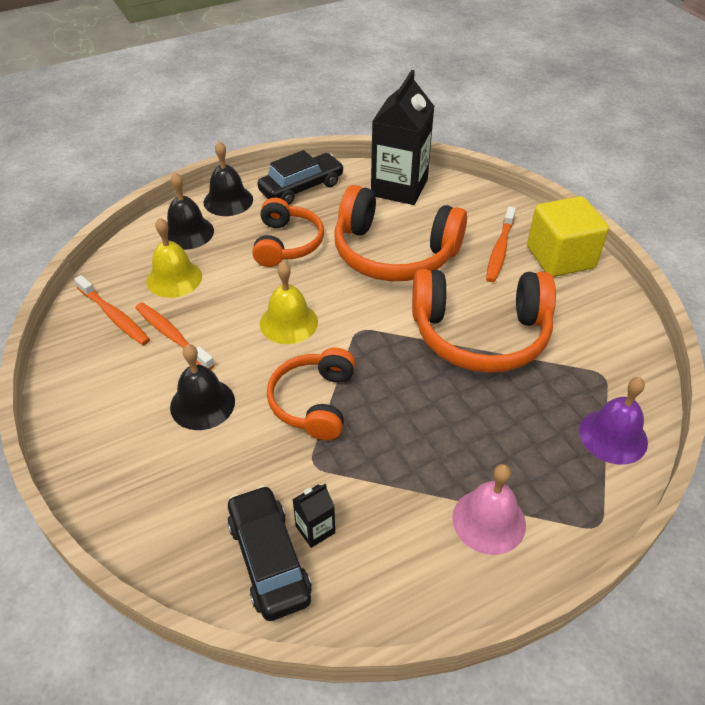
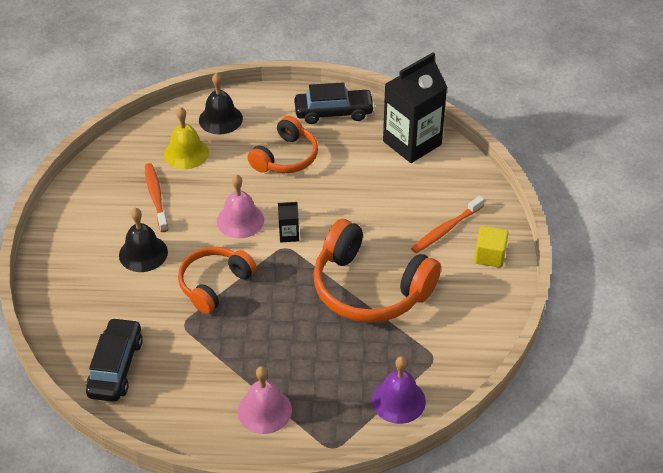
camera: 30 degrees right, 0 degrees up
orange toothbrush [74,275,150,345] -> none
black bell [204,141,253,216] -> none
yellow bell [260,262,318,344] -> pink bell [217,174,264,238]
black carton [292,484,335,548] -> black carton moved to [278,202,299,243]
orange headphones [334,185,467,281] -> none
yellow cube [527,196,609,277] -> yellow cube [474,226,509,268], size x0.58

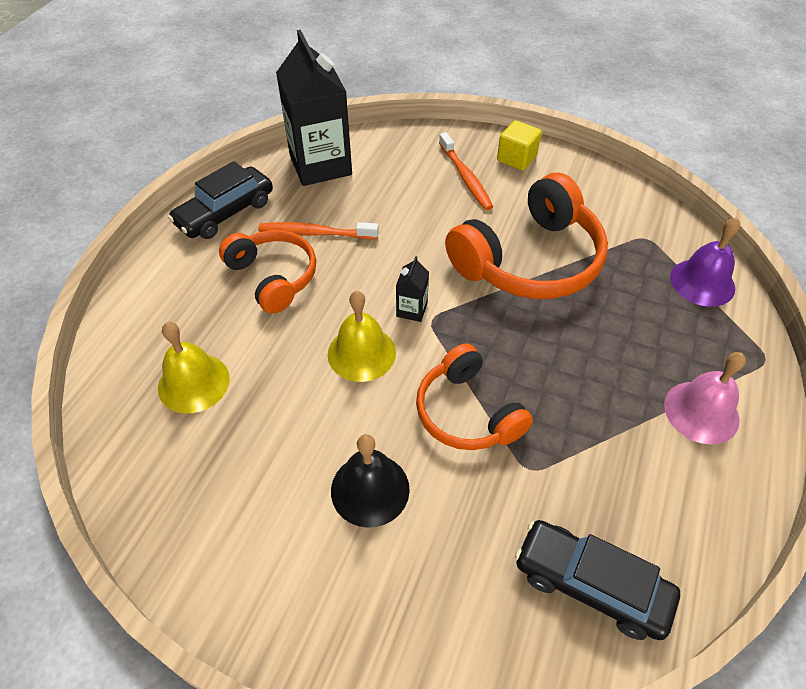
camera: 70 degrees left, 5 degrees up
orange toothbrush [145,163,168,232] -> orange toothbrush moved to [258,222,379,239]
black bell [199,73,243,134] -> none
pink bell [217,174,264,238] -> yellow bell [328,291,396,382]
black car [294,82,375,124] -> black car turned 150 degrees counterclockwise [168,161,273,239]

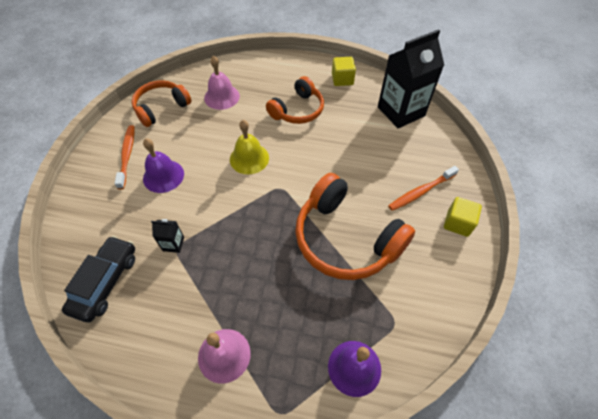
camera: 80 degrees right, 5 degrees up
yellow bell [158,322,230,414] -> pink bell [204,56,240,110]
black car [168,161,273,239] -> yellow cube [332,57,356,86]
orange toothbrush [258,222,379,239] -> orange toothbrush moved to [114,125,135,190]
black bell [331,434,410,528] -> purple bell [143,138,184,193]
black carton [396,256,429,322] -> black carton moved to [151,219,184,253]
orange headphones [416,343,533,450] -> orange headphones moved to [132,80,191,127]

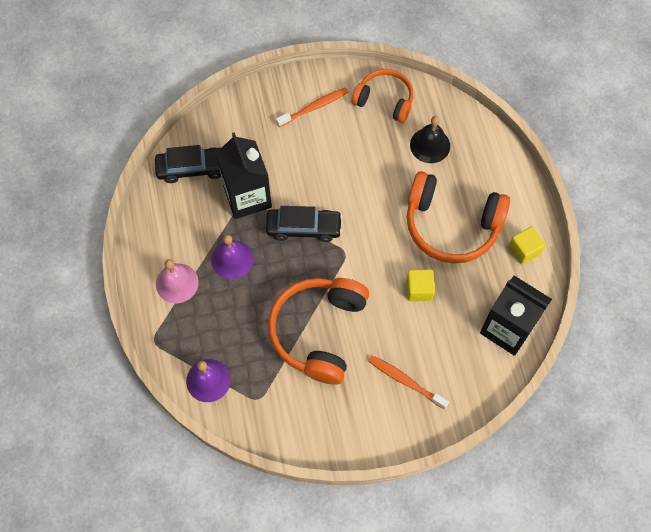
camera: 65 degrees right, 10 degrees up
purple bell [143,138,184,193] -> purple bell moved to [211,235,254,279]
black carton [151,219,184,253] -> black carton [216,132,272,219], size x2.38
pink bell [204,56,240,110] -> black bell [410,116,450,163]
yellow bell [230,120,269,174] -> none
orange headphones [266,76,324,124] -> orange headphones [407,171,510,263], size x1.60
yellow cube [444,197,482,237] -> yellow cube moved to [406,269,435,301]
none -> black car [266,206,343,242]

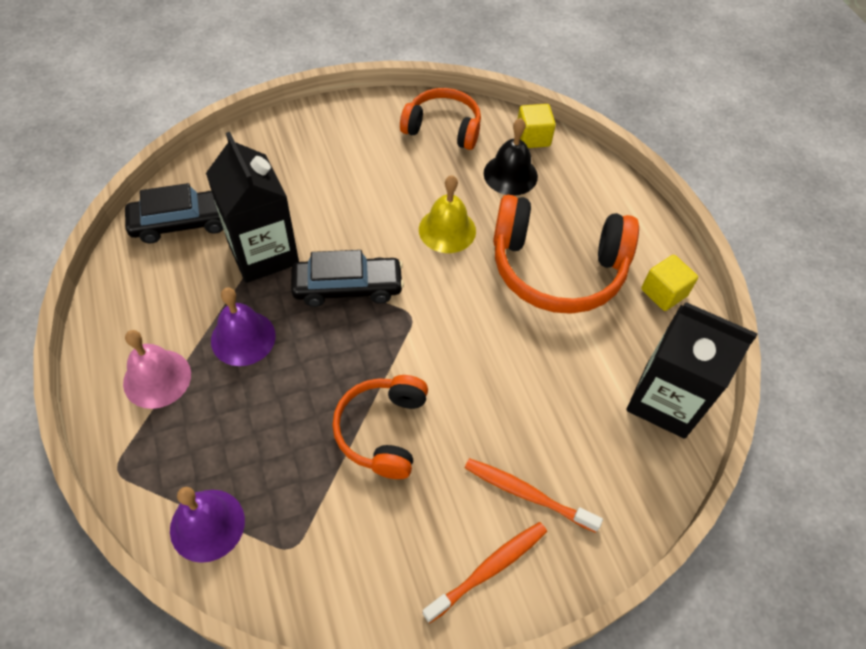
camera: 10 degrees left, 10 degrees down
orange headphones [268,278,369,385] -> orange headphones [332,375,428,479], size x0.62
orange toothbrush [276,87,349,127] -> orange toothbrush moved to [422,522,547,623]
yellow cube [406,269,435,301] -> yellow cube moved to [518,104,556,148]
none -> yellow bell [419,175,476,253]

